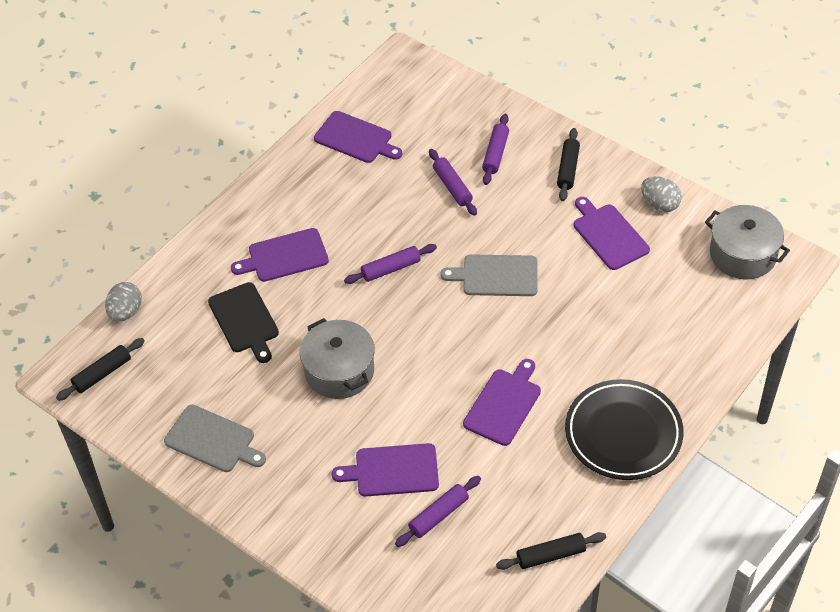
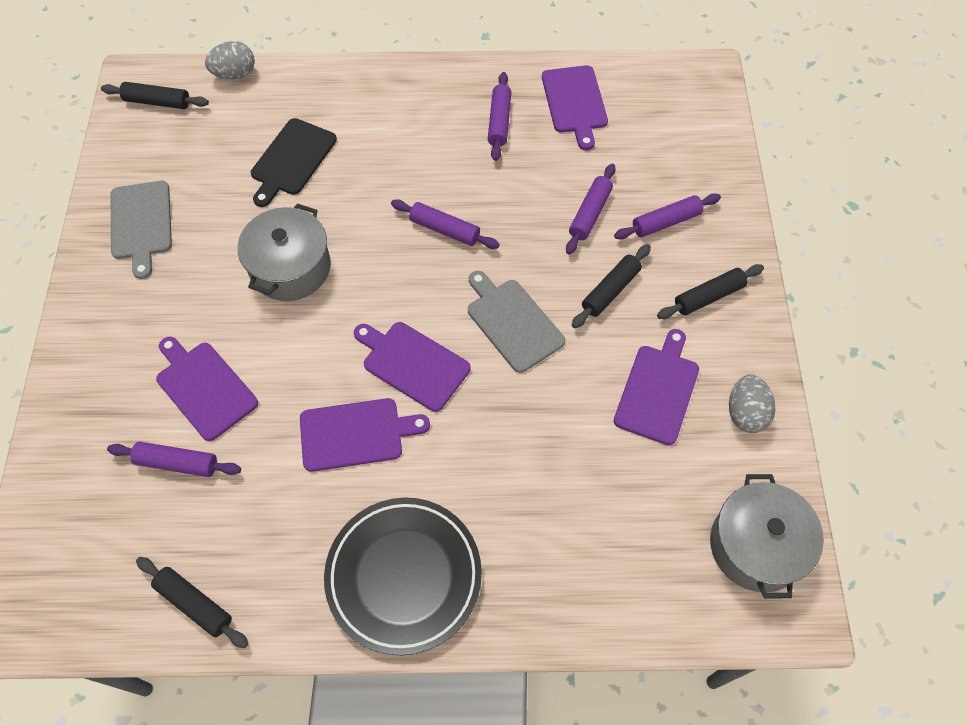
camera: 50 degrees right, 10 degrees up
purple cutting board [231,228,329,282] -> purple cutting board moved to [354,322,471,412]
none -> purple rolling pin [488,72,511,161]
none -> black rolling pin [572,244,651,328]

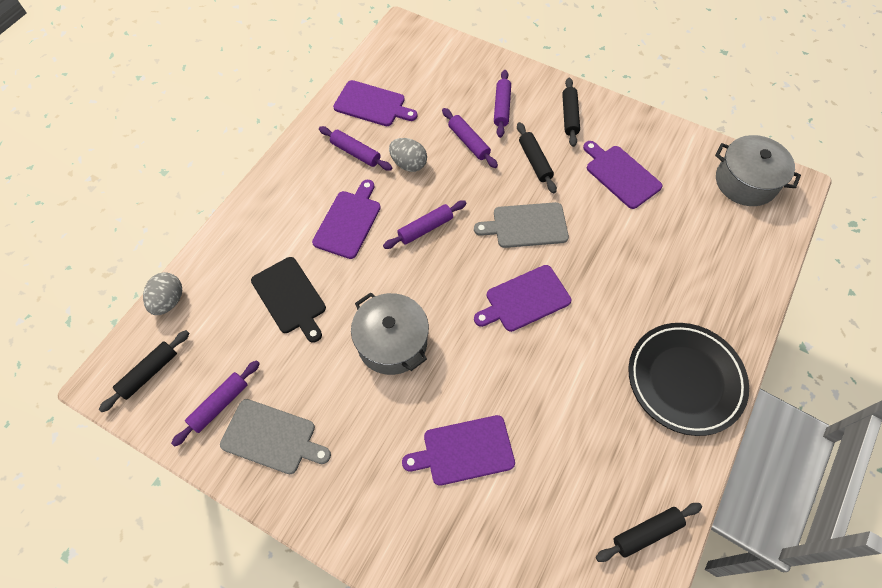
camera: 60 degrees left, 0 degrees up
purple rolling pin [107,442,241,477] -> purple rolling pin moved to [171,360,260,447]
purple cutting board [300,398,430,472] -> purple cutting board moved to [312,180,381,259]
grey egg [729,374,775,433] -> grey egg moved to [389,138,427,172]

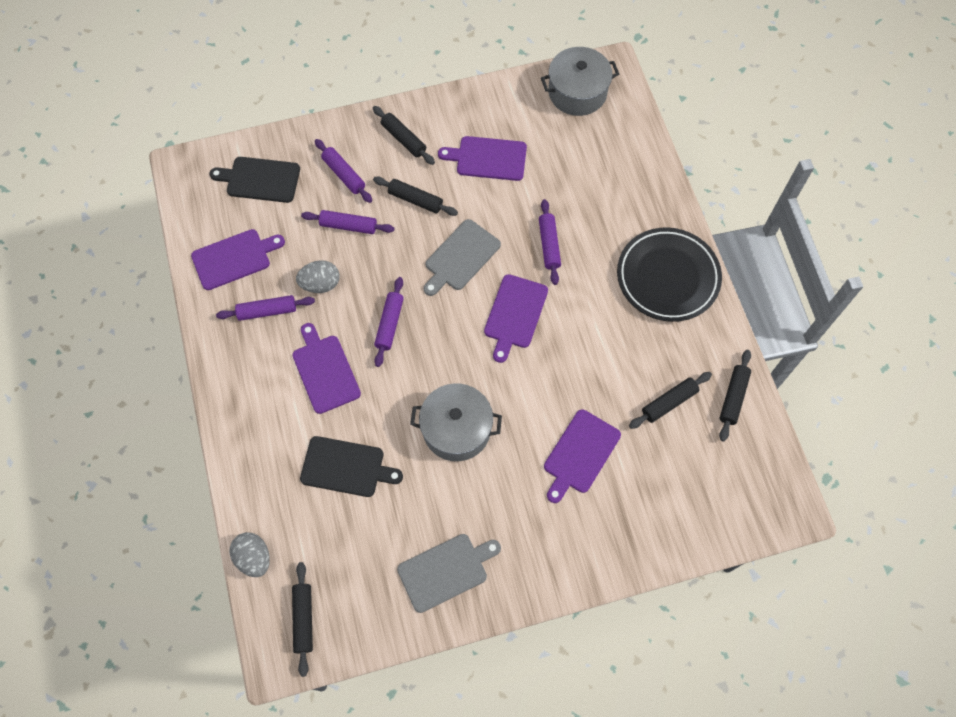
camera: 45 degrees left, 5 degrees up
purple rolling pin [171,360,260,447] -> purple rolling pin moved to [539,199,561,285]
none -> black cutting board [209,157,300,203]
none -> black rolling pin [629,372,712,429]

